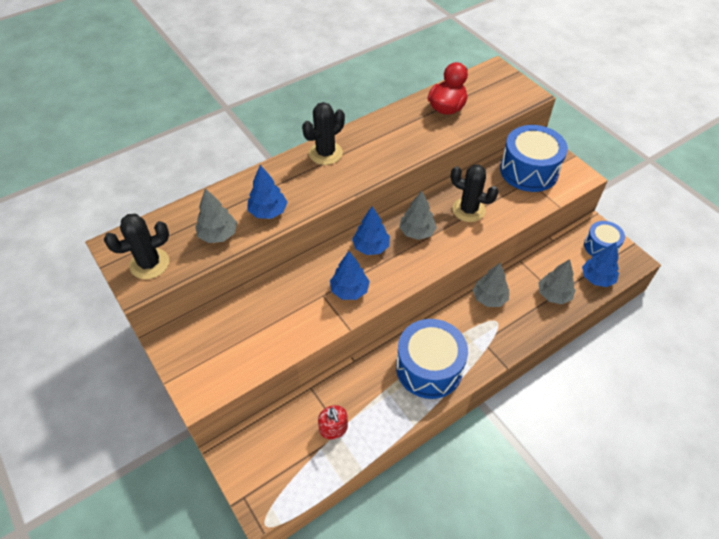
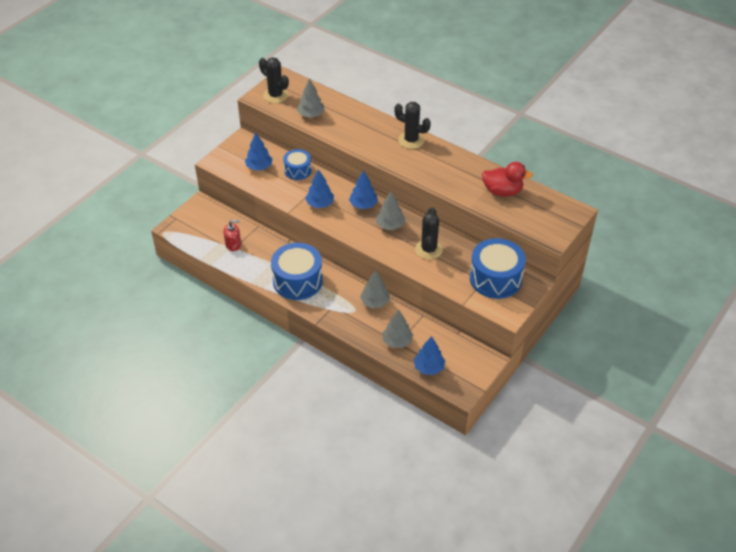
camera: 70 degrees right, 5 degrees down
blue tree [248,165,288,219] -> blue tree moved to [245,133,273,170]
red soap dispenser [318,405,348,440] -> red soap dispenser turned 150 degrees counterclockwise [224,220,241,251]
blue drum [584,221,625,256] -> blue drum moved to [283,149,312,180]

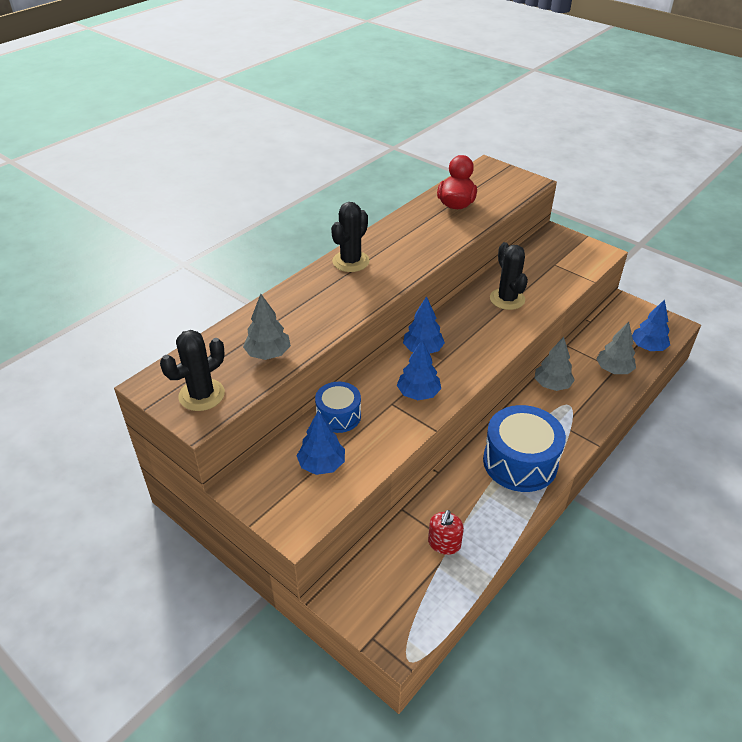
camera: 85 degrees left, 5 degrees down
red soap dispenser [224,220,241,251] -> red soap dispenser turned 150 degrees counterclockwise [428,510,464,555]
grey tree [376,191,406,230] -> none
black cactus [415,207,443,259] -> black cactus turned 60 degrees clockwise [490,242,528,310]
blue drum [470,238,526,299] -> none

